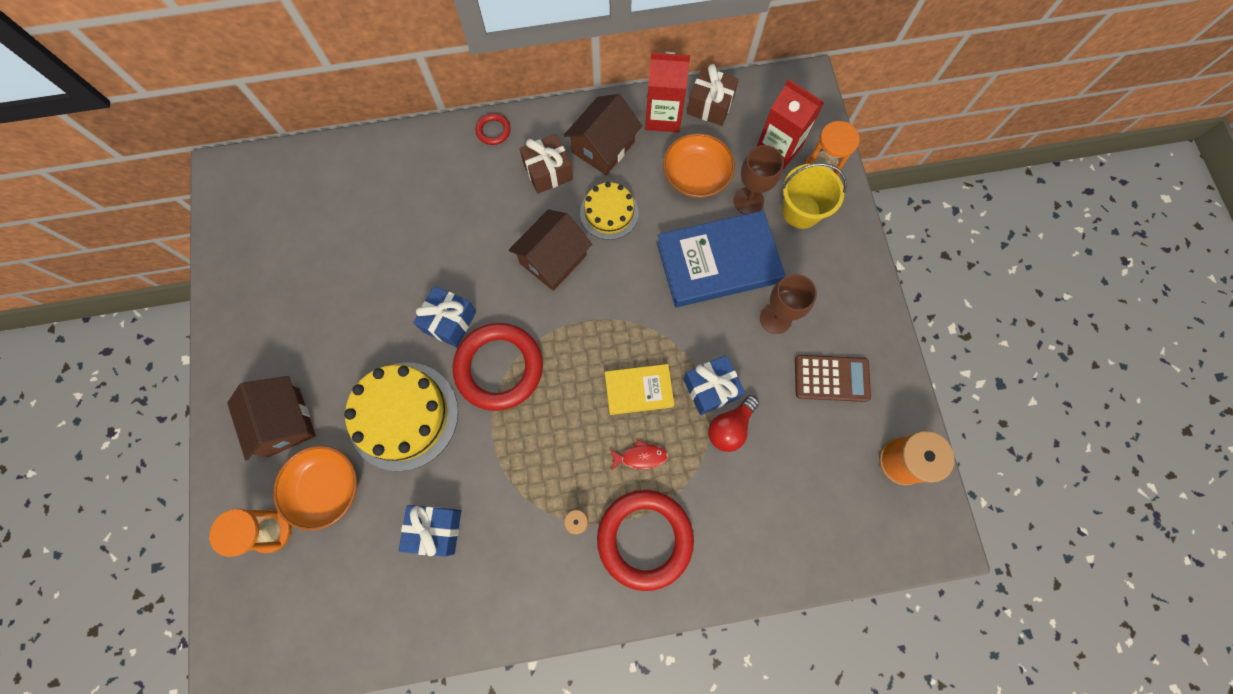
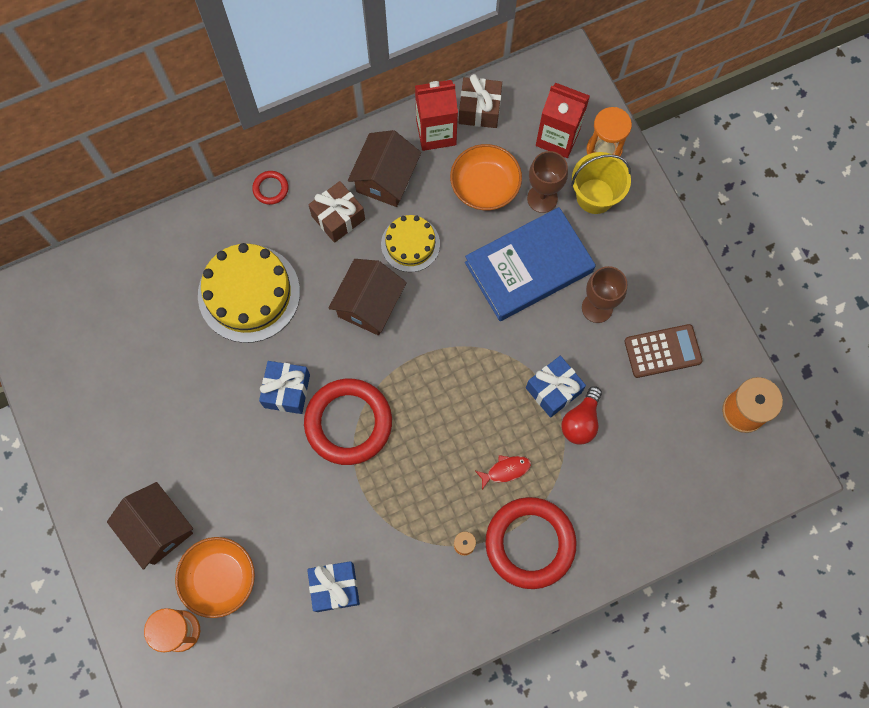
camera: 15 degrees left, 0 degrees up
yellow cake [344,362,458,471] -> yellow cake moved to [198,243,300,343]
yellow book [605,364,674,415] -> none

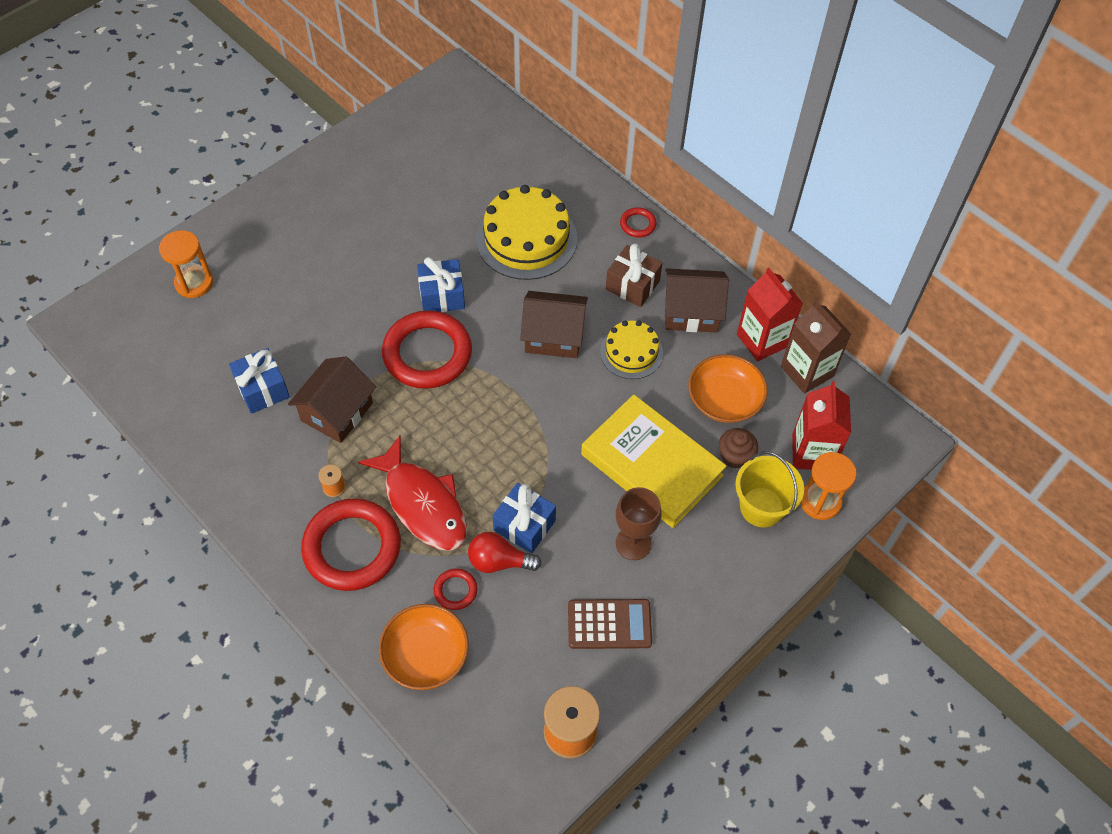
camera: 70 degrees right, 15 degrees down
brown house [107,482,193,570] -> brown house moved to [288,357,376,443]
orange bowl [175,537,255,618] -> orange bowl moved to [379,604,469,690]
brown gift [459,74,502,128] -> brown carton [781,300,851,394]
blue book [465,207,596,321] -> yellow book [581,394,726,528]
red fish [475,455,531,489] -> red fish [358,435,467,551], size x2.31
brown goblet [527,151,568,213] -> brown cupcake [719,428,758,469]
brown calculator [624,324,703,378] -> brown calculator turned 60 degrees counterclockwise [568,599,652,649]
none -> red ring [434,568,478,610]

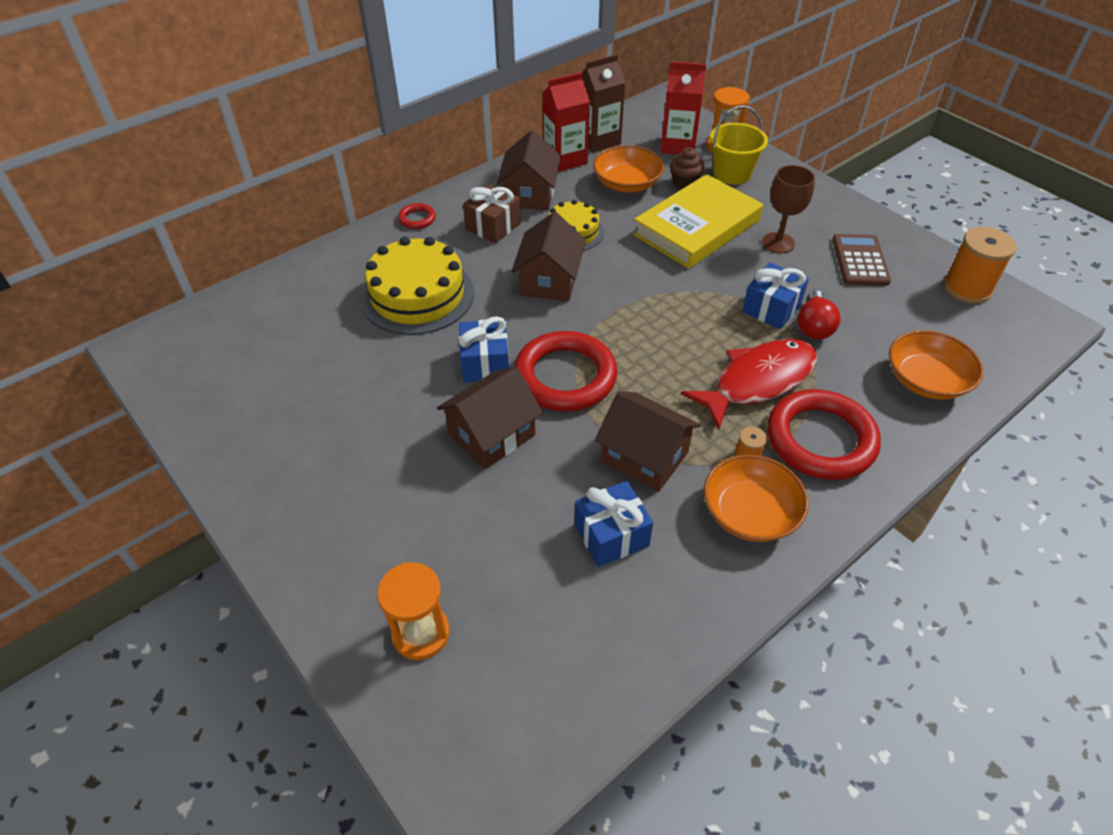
camera: 85 degrees left, 10 degrees down
red ring [434,568,478,610] -> none
none -> brown house [437,367,543,469]
none -> orange bowl [704,454,809,542]

